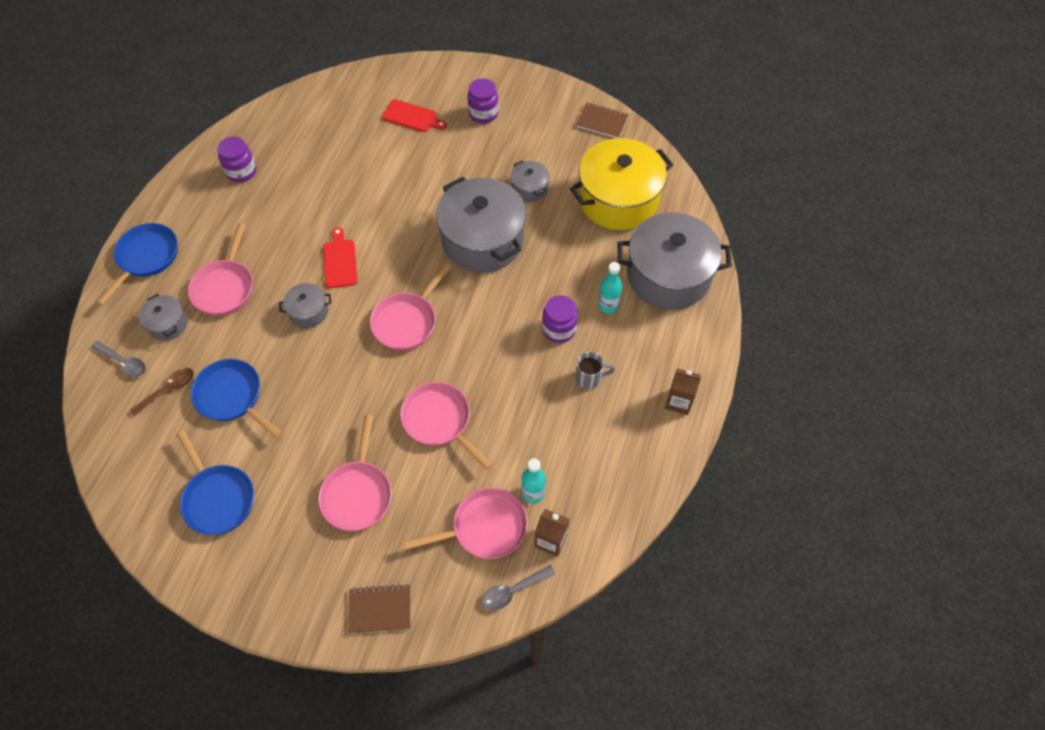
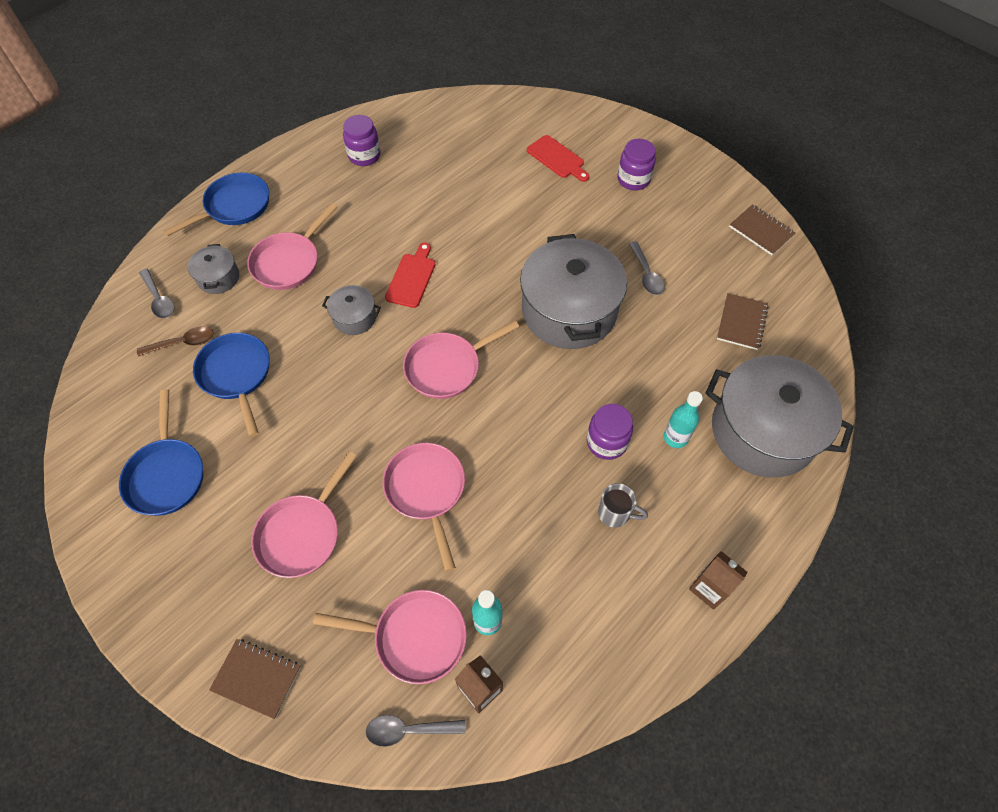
camera: 25 degrees right, 0 degrees up
grey pot [511,161,549,202] -> grey spoon [629,241,665,295]
yellow pot [570,138,673,230] -> brown notebook [717,293,769,350]

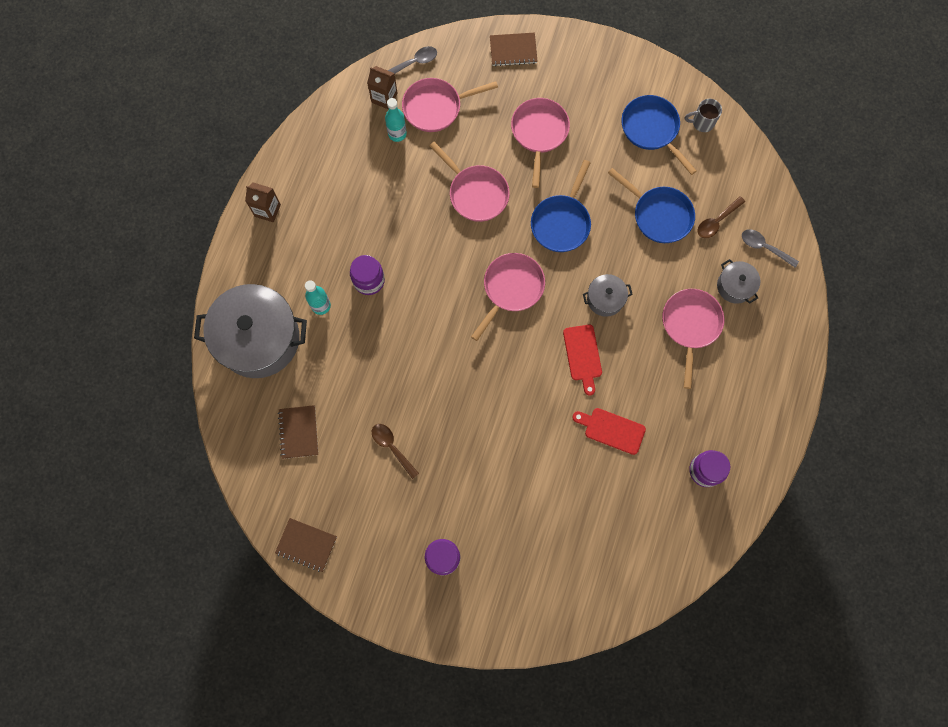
camera: 155 degrees right, 15 degrees up
blue pan [163,173,269,236] -> blue pan moved to [531,160,591,252]
grey pot [520,234,627,349] -> none
red cutting board [527,135,589,182] -> red cutting board moved to [572,408,646,455]
grey mug [598,483,648,528] -> grey mug moved to [685,99,722,132]
grey spoon [629,241,665,295] -> brown spoon [372,424,419,479]

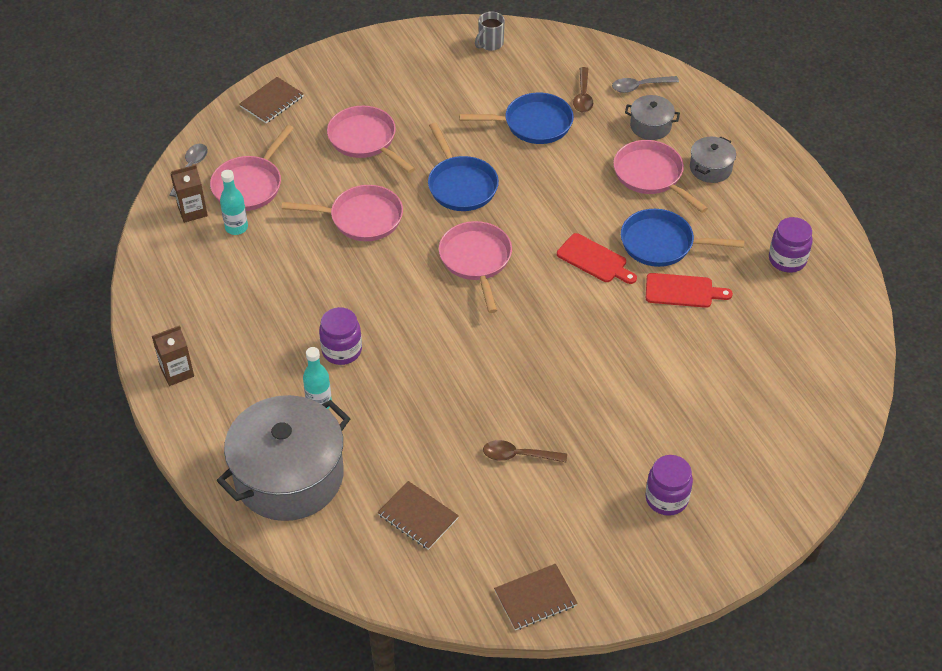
camera: 45 degrees left, 25 degrees down
red cutting board [572,408,646,455] -> red cutting board turned 150 degrees counterclockwise [646,273,733,308]
grey pot [583,274,633,317] -> grey pot moved to [690,137,736,183]
blue pan [621,95,697,175] -> blue pan moved to [621,209,744,267]

